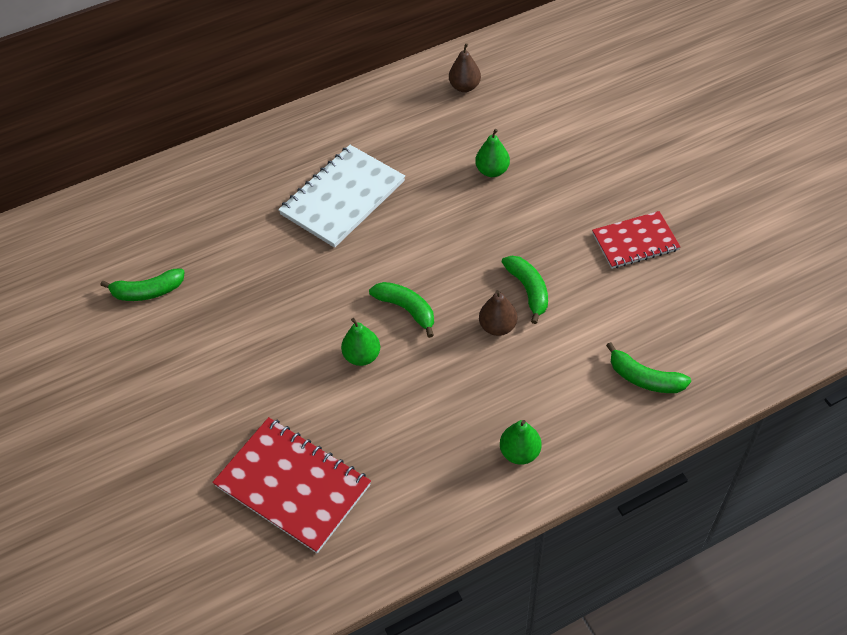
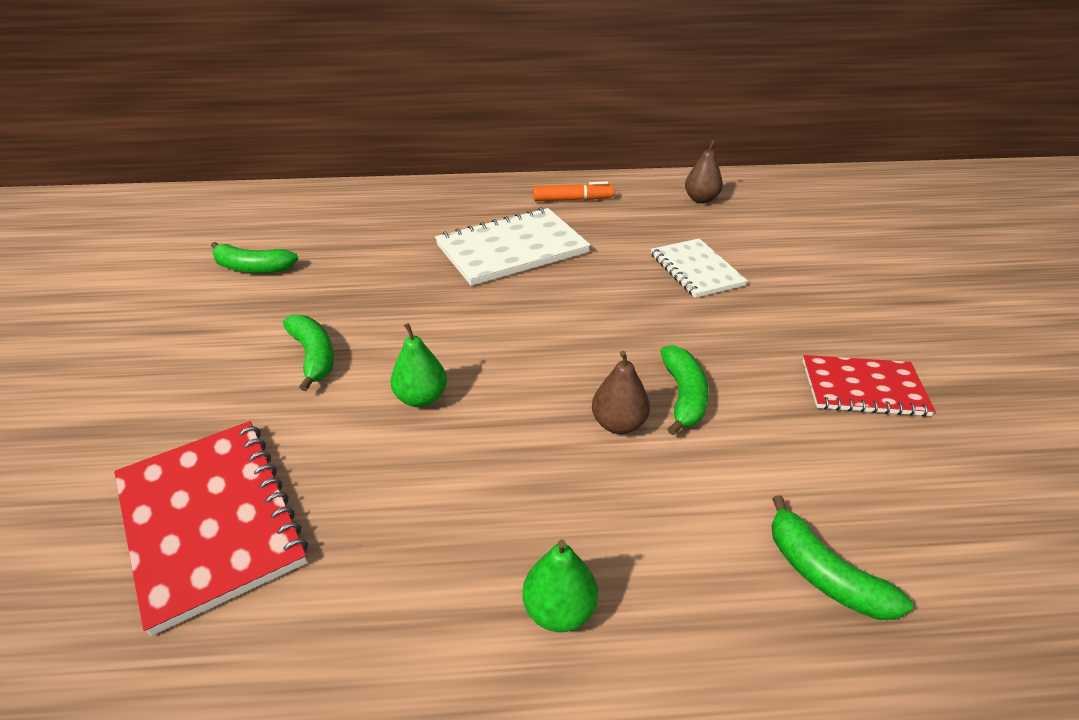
camera: 20 degrees right, 15 degrees down
green banana [369,282,434,338] -> green banana moved to [283,315,334,391]
green pear [475,129,510,177] -> white notebook [651,238,748,298]
none -> orange marker [533,181,614,201]

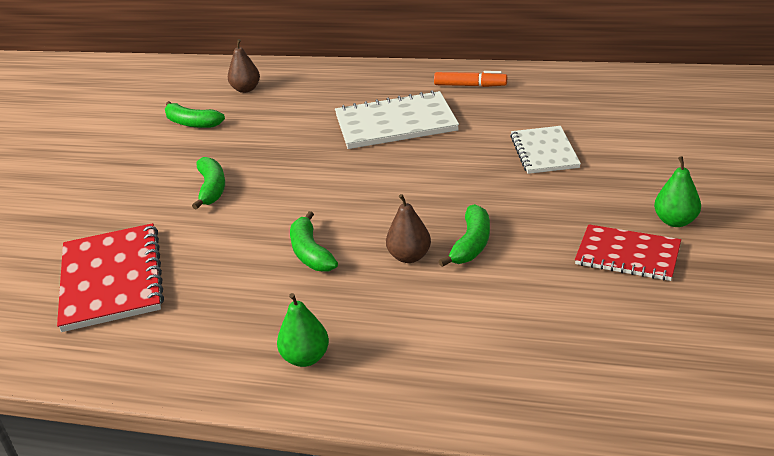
camera: 20 degrees right, 5 degrees down
green pear [391,323,447,407] -> green pear moved to [654,156,701,227]
brown pear [685,140,723,203] -> brown pear moved to [228,39,260,93]
green banana [772,495,913,620] -> green banana moved to [290,211,338,272]

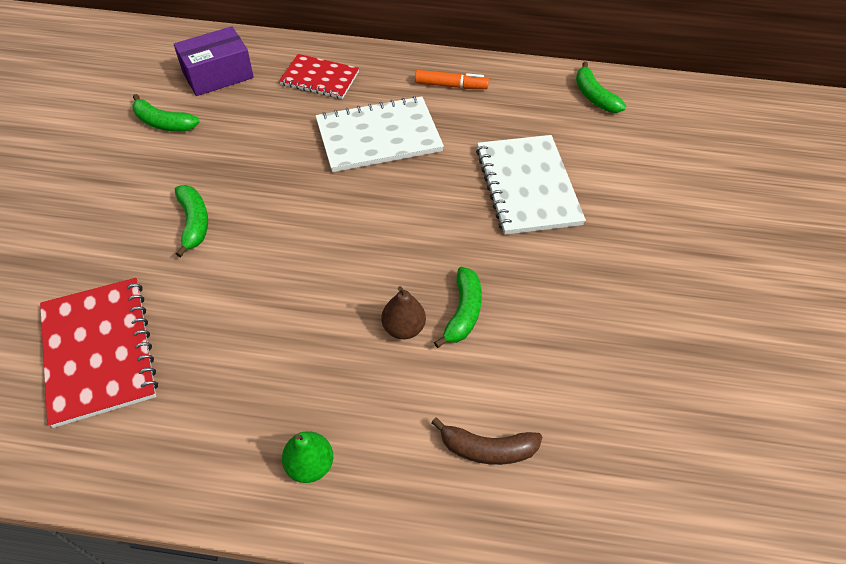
camera: 10 degrees left, 20 degrees up
brown pear [228,39,260,93] -> purple box [174,26,254,96]
green banana [290,211,338,272] -> green banana moved to [576,61,626,113]
white notebook [510,126,581,174] -> white notebook [476,135,586,235], size x1.56
red notebook [575,224,681,281] -> red notebook moved to [279,54,359,99]
green pear [654,156,701,227] -> none
none -> brown banana [431,417,543,465]

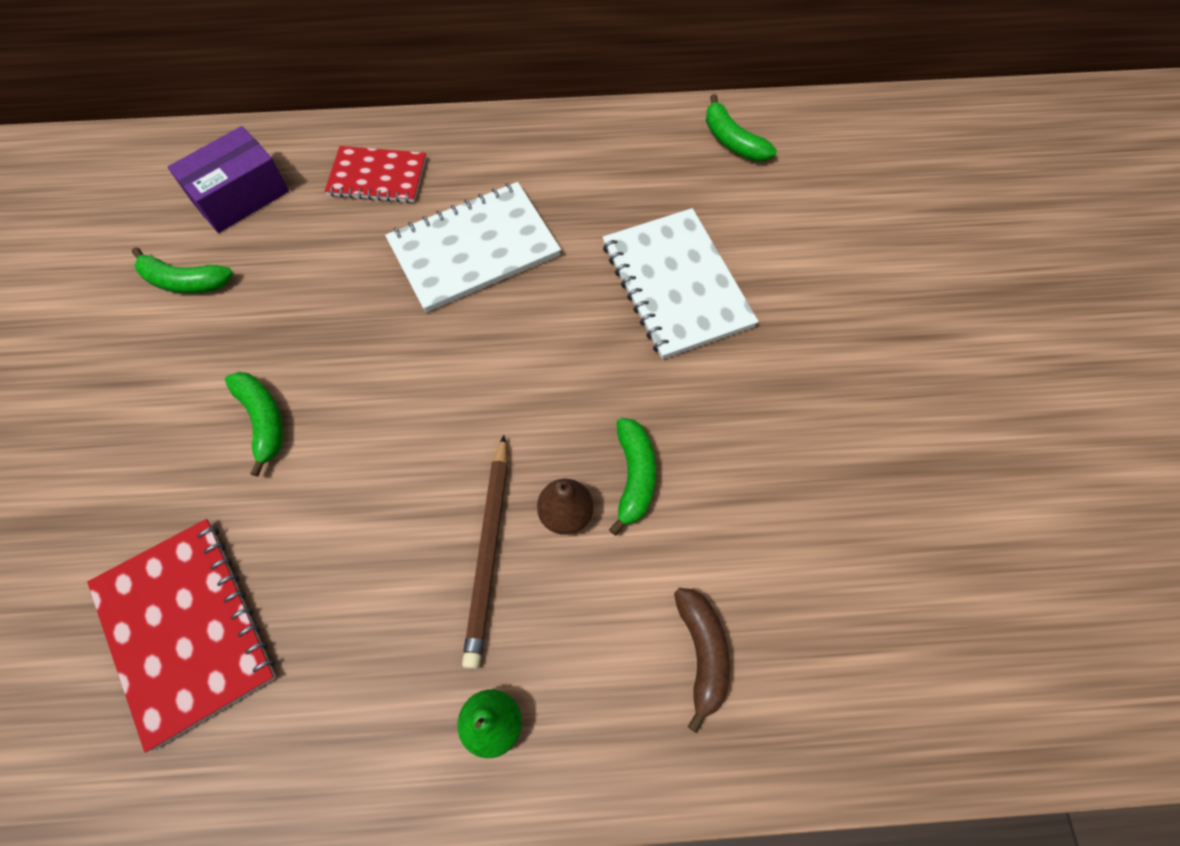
camera: 10 degrees left, 10 degrees up
orange marker [415,70,489,89] -> none
brown banana [431,417,543,465] -> brown banana turned 90 degrees counterclockwise [674,588,730,733]
none -> brown pencil [462,435,508,670]

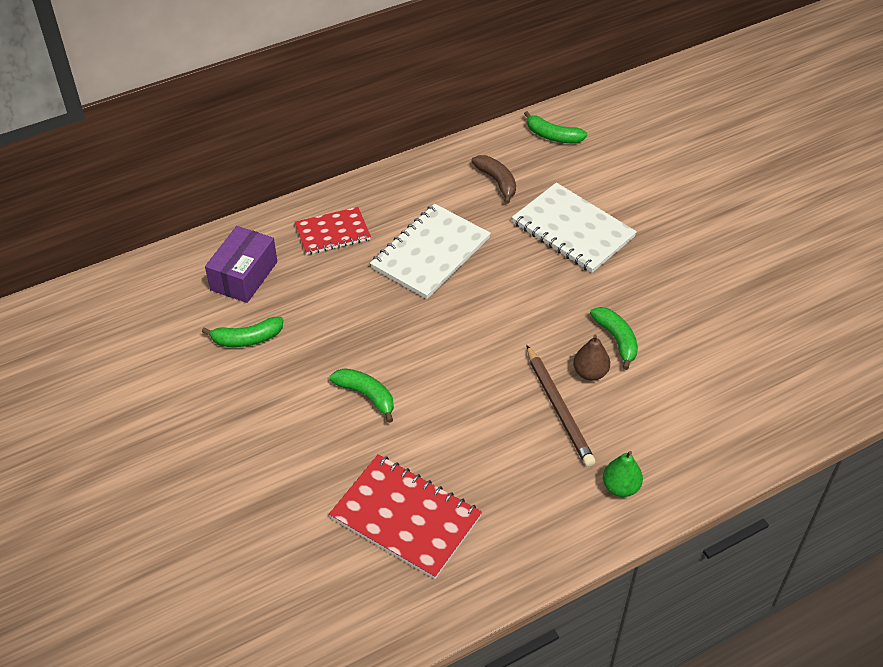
camera: 25 degrees left, 15 degrees down
brown banana [674,588,730,733] -> brown banana moved to [471,155,516,204]

